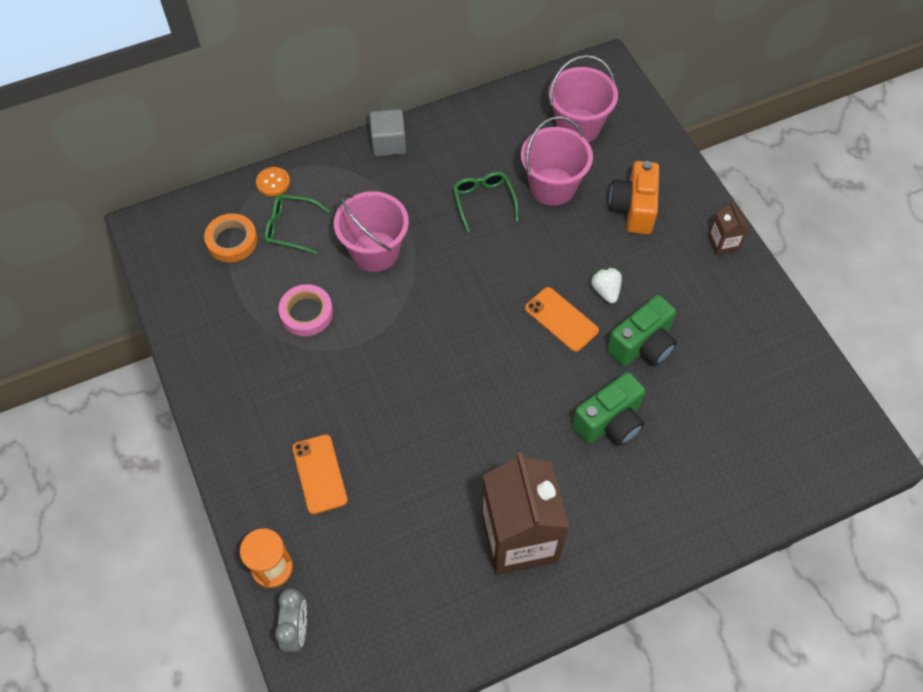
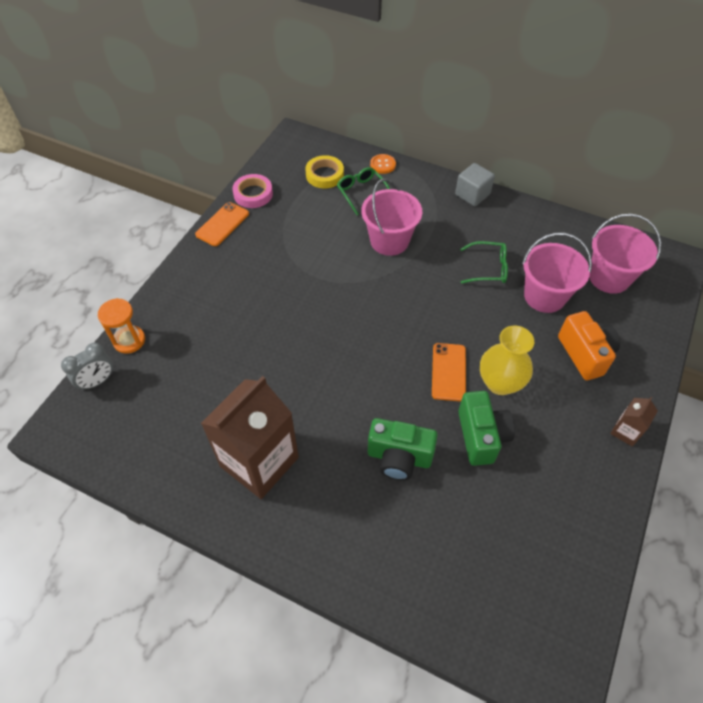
camera: 50 degrees right, 5 degrees down
orange tape [204,213,258,262] -> yellow tape [305,155,344,188]
pink tape [278,284,333,336] -> pink tape moved to [233,174,273,208]
orange phone [292,434,348,514] -> orange phone moved to [195,202,249,246]
green glasses [453,172,519,233] -> green glasses turned 60 degrees clockwise [460,241,508,284]
white strawberry [591,268,622,303] -> yellow vase [480,326,534,395]
green camera [607,295,677,367] -> green camera turned 105 degrees counterclockwise [458,391,515,466]
orange camera [609,161,659,234] -> orange camera turned 105 degrees clockwise [558,311,620,380]

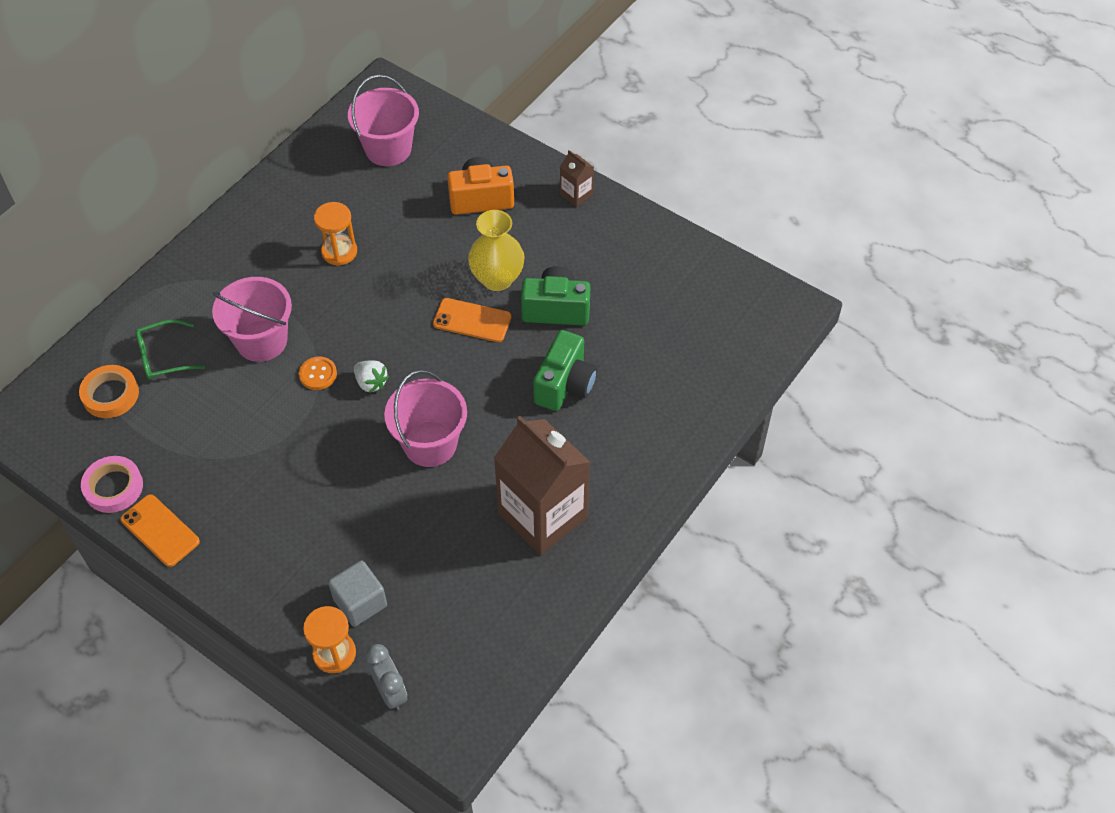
camera: 80 degrees left, 0 degrees up
yellow tape [305,155,344,188] -> orange tape [79,365,139,418]
orange button [370,154,396,174] -> orange button moved to [299,357,337,390]
grey cube [455,163,495,206] -> grey cube moved to [328,560,387,627]
green glasses [460,241,508,284] -> orange hourglass [314,202,357,266]
pink bucket [522,233,592,313] -> pink bucket moved to [384,370,467,467]
none -> white strawberry [354,360,389,393]

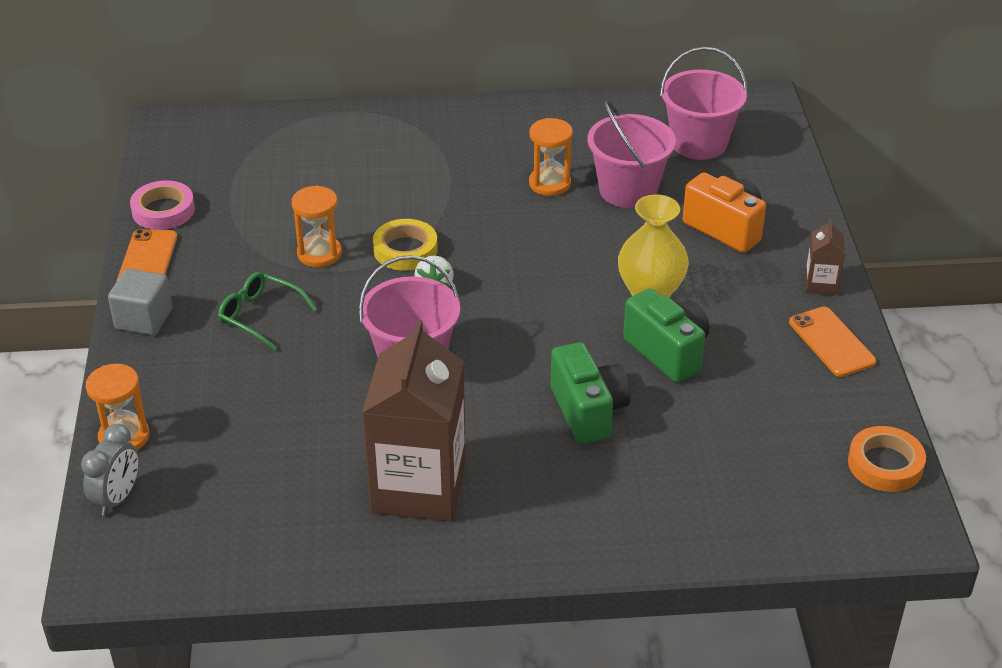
camera: 50 degrees right, 15 degrees down
orange tape [79,365,139,418] -> orange tape moved to [848,426,926,492]
green glasses [135,319,205,380] -> green glasses moved to [218,272,317,351]
pink bucket [212,277,292,362] -> pink bucket moved to [587,101,676,208]
orange button [299,357,337,390] -> yellow tape [373,219,438,270]
grey cube [328,560,387,627] -> grey cube moved to [108,269,172,335]
orange phone [433,298,511,342] -> orange phone moved to [789,307,876,377]
green camera [533,330,597,411] -> green camera turned 90 degrees counterclockwise [551,342,631,444]
none -> orange hourglass [292,185,342,267]

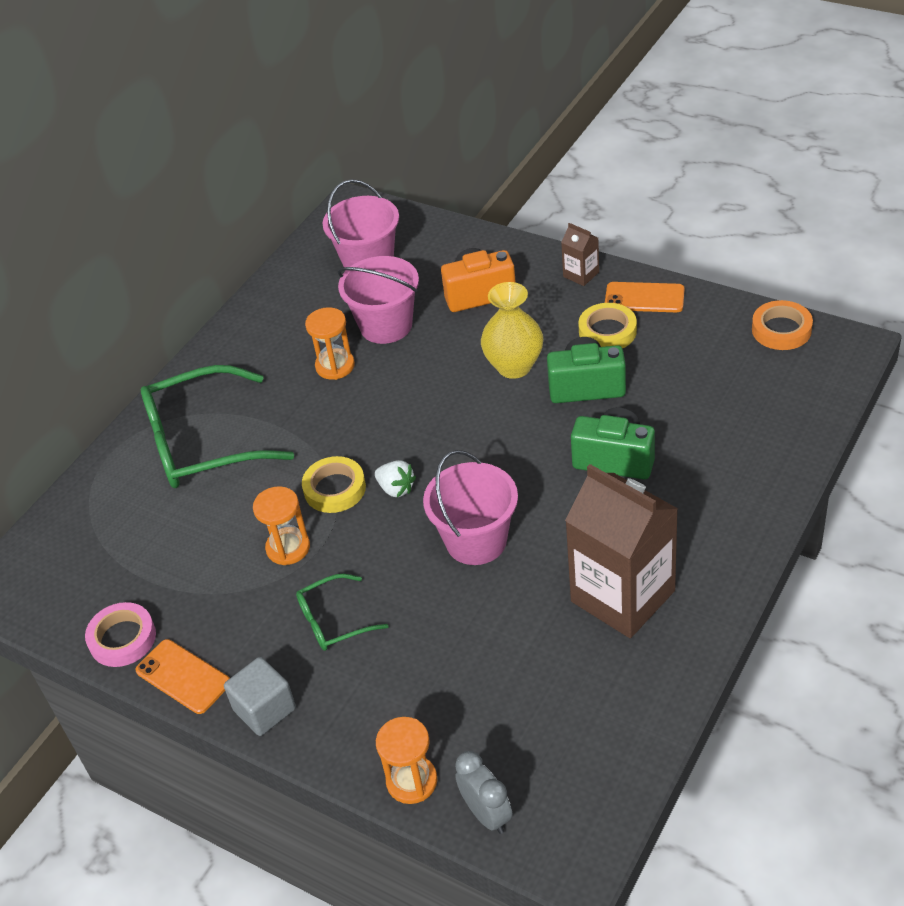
camera: 50 degrees left, 5 degrees up
none -> green glasses [141,365,294,488]
none -> yellow tape [578,303,637,348]

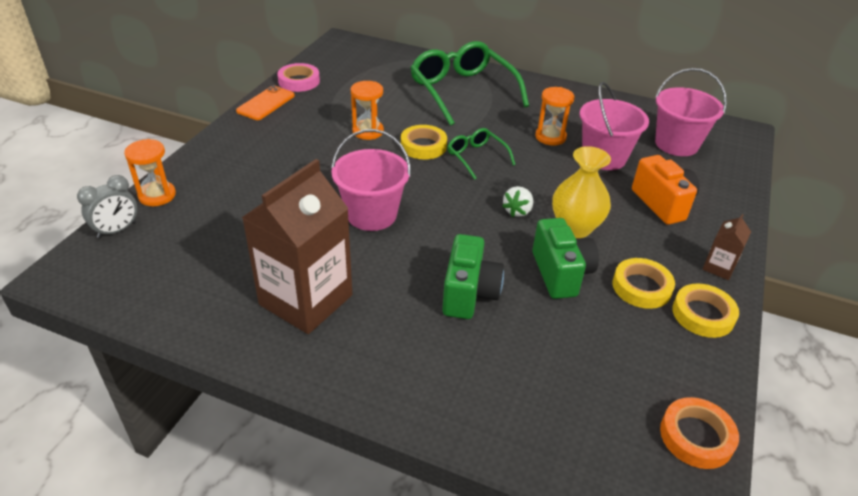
camera: 75 degrees right, 5 degrees down
grey cube [224,657,296,736] -> none
green glasses [296,574,389,651] -> green glasses moved to [447,128,516,180]
white strawberry [375,460,416,497] -> white strawberry moved to [502,186,533,217]
orange phone [605,282,685,312] -> yellow tape [672,284,739,338]

